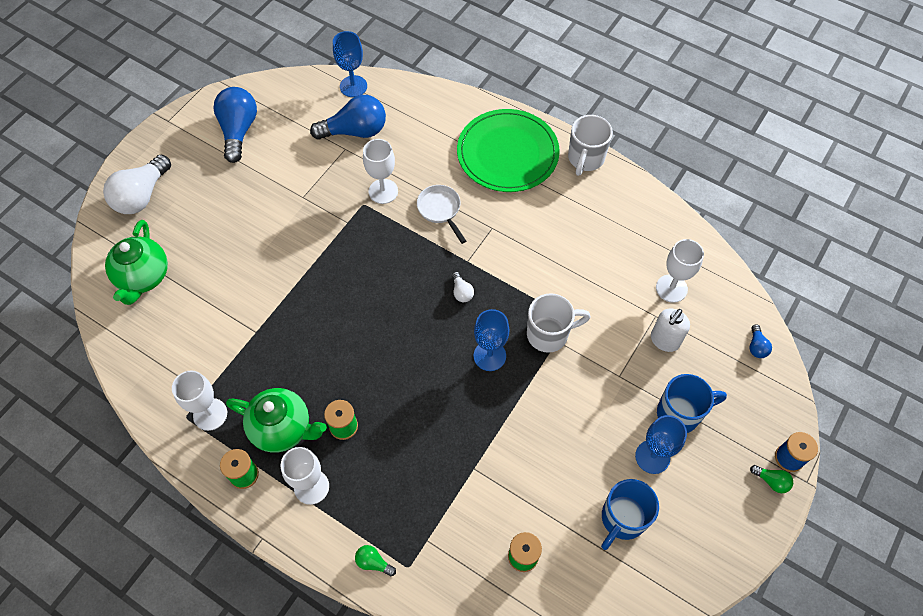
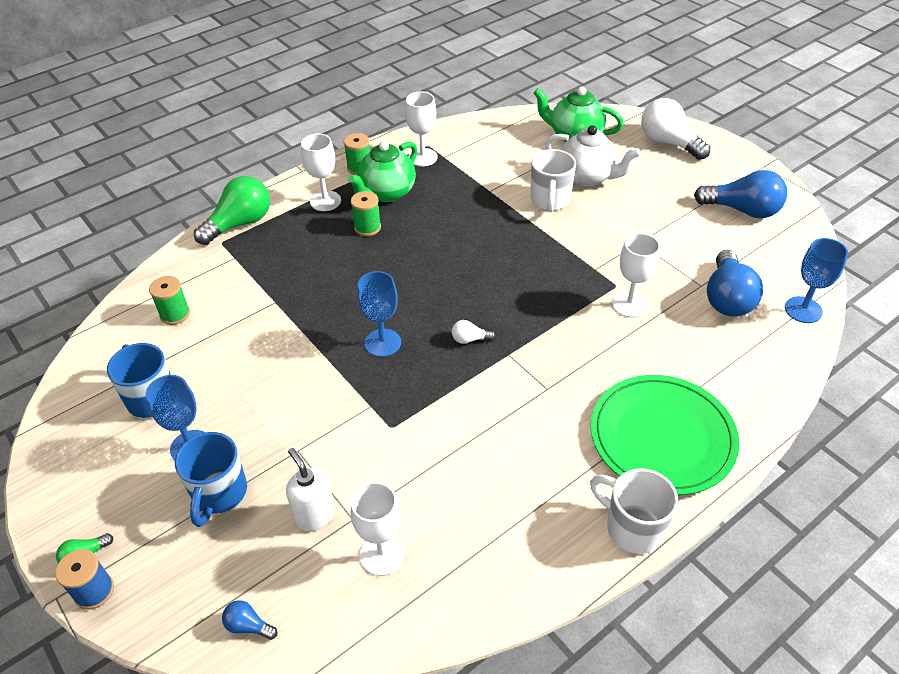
camera: 110 degrees right, 15 degrees down
green light bulb [355,545,396,576] -> green light bulb [194,176,270,245], size x2.25
white pan [417,185,466,244] -> none
white mug [527,293,591,353] -> white mug moved to [531,149,576,212]
none -> white teapot [545,125,641,186]

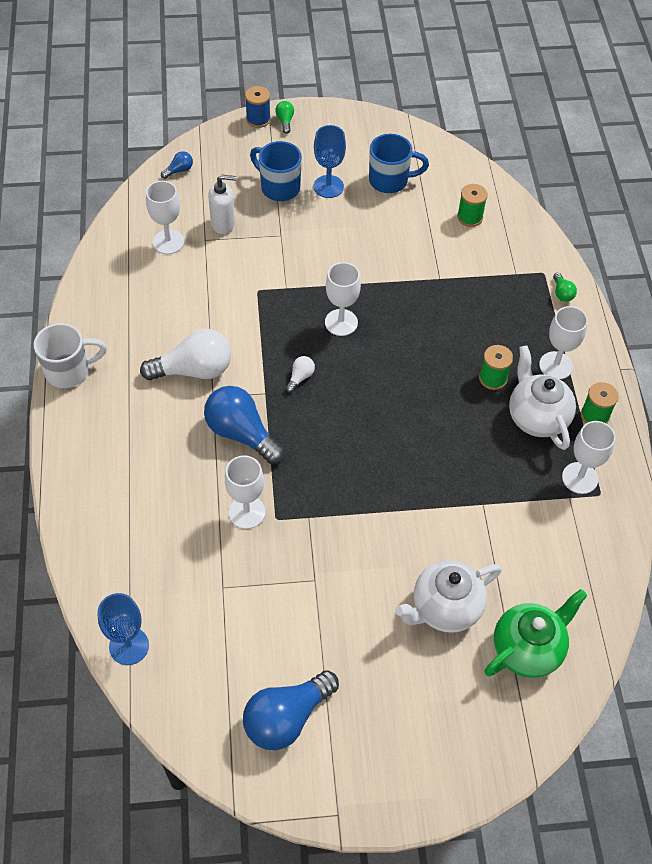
camera: 120 degrees right, 10 degrees up
green light bulb [194,176,270,245] -> green light bulb [553,272,577,302], size x0.44
green teapot [348,141,418,202] -> white teapot [509,346,576,450]
blue goblet [358,271,401,357] -> white goblet [325,262,361,336]
white mug [531,149,576,212] -> none
green plate [591,375,740,495] -> none
white light bulb [641,98,710,160] -> white light bulb moved to [140,329,231,380]
blue light bulb [707,250,763,316] -> blue light bulb moved to [204,386,284,464]

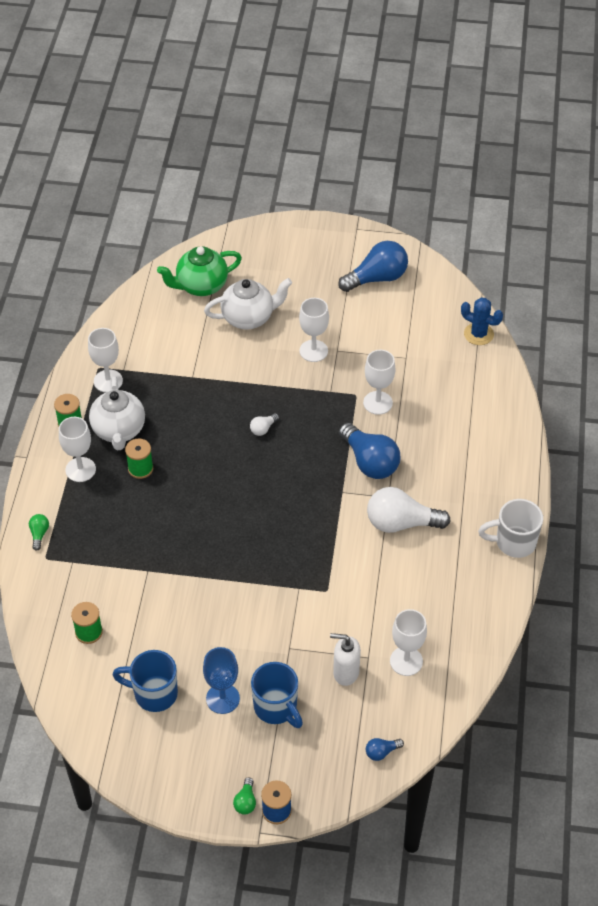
camera: 165 degrees left, 5 degrees down
blue goblet [97,593,149,665] -> blue cactus [461,297,503,345]
white light bulb [286,356,315,393] -> white light bulb moved to [250,413,279,436]
white goblet [325,262,361,336] -> white goblet moved to [299,298,329,362]

